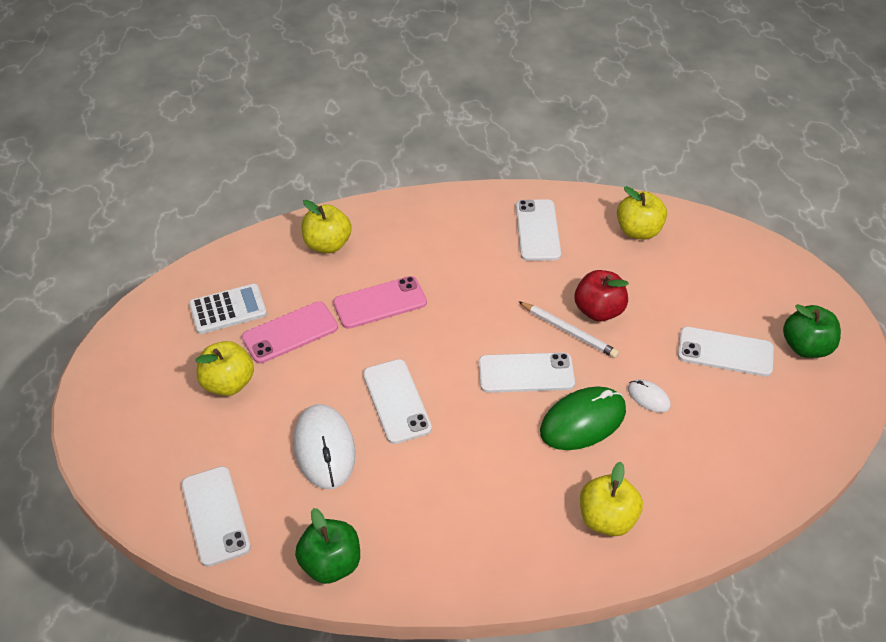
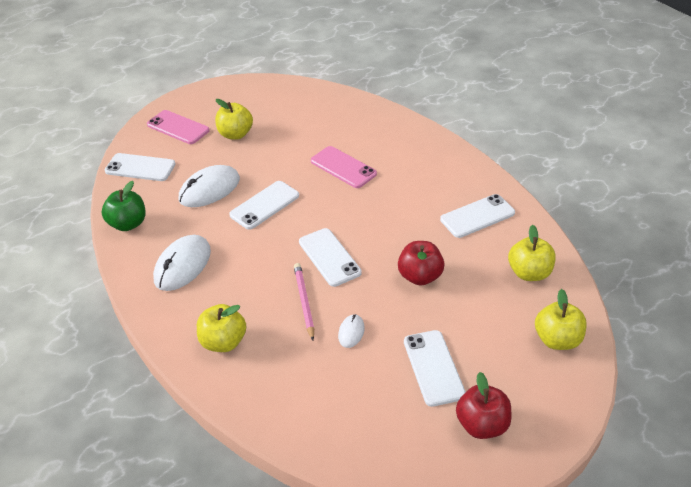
camera: 65 degrees right, 5 degrees down
white phone [181,466,251,567] -> white phone turned 60 degrees clockwise [105,153,176,181]
white calculator [189,283,267,334] -> none
pink phone [242,301,338,363] -> pink phone moved to [147,110,210,144]
yellow apple [301,200,352,253] -> yellow apple moved to [535,289,587,350]
white pencil [518,301,619,358] -> none
green mouse [540,386,626,450] -> pink pencil [294,263,314,341]
green apple [783,304,841,358] -> red apple [456,372,511,439]
none -> white mouse [153,235,211,291]

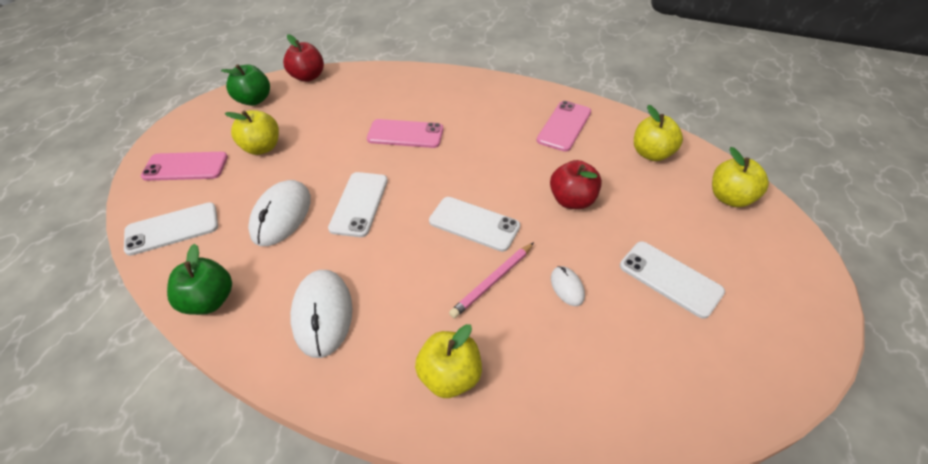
camera: 35 degrees left, 5 degrees up
pink pencil [294,263,314,341] -> pink pencil turned 90 degrees counterclockwise [449,242,534,318]
white phone [440,194,515,238] -> pink phone [537,101,591,152]
red apple [456,372,511,439] -> red apple moved to [283,34,324,82]
none -> green apple [221,64,270,106]

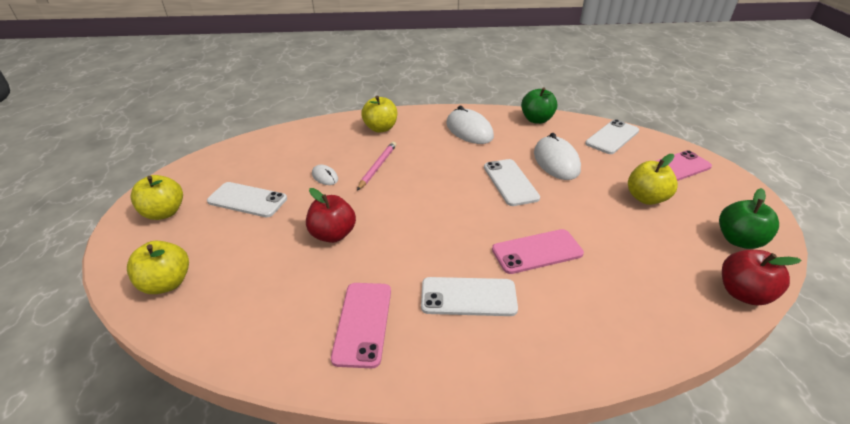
camera: 155 degrees right, 10 degrees down
white phone [429,197,520,252] -> white phone moved to [421,277,518,316]
yellow apple [634,105,683,161] -> yellow apple moved to [131,175,183,220]

